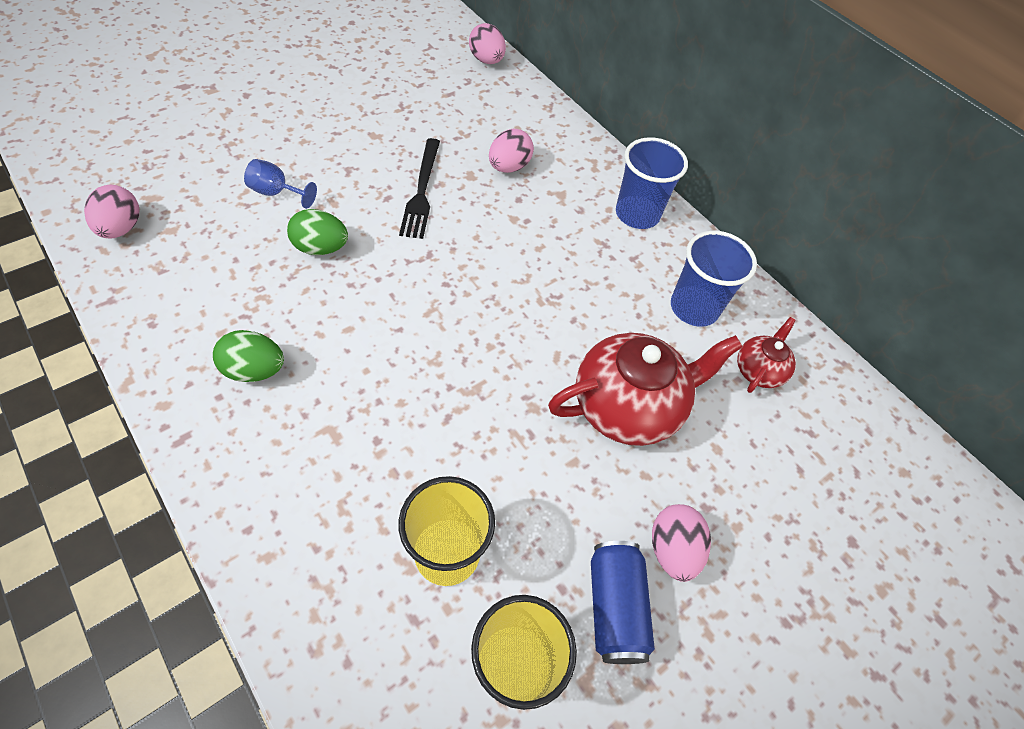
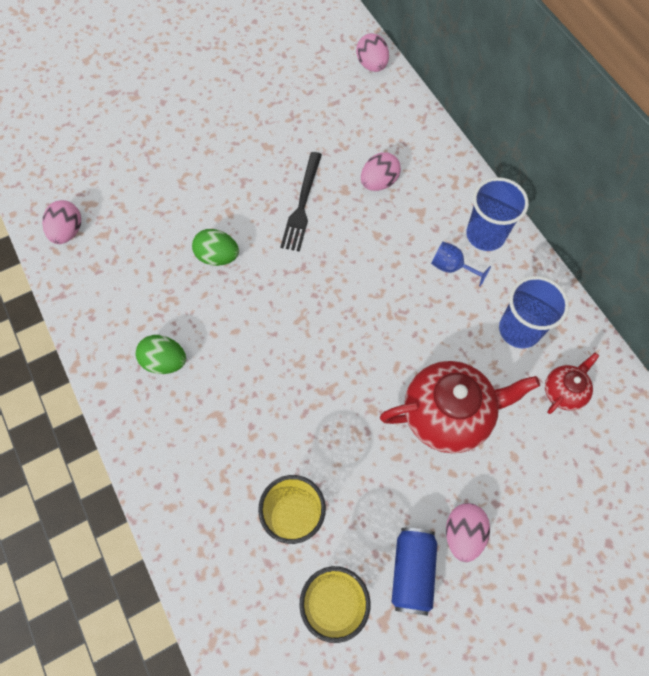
camera: 15 degrees right, 10 degrees up
blue goblet [244,159,317,209] -> blue goblet moved to [431,242,491,287]

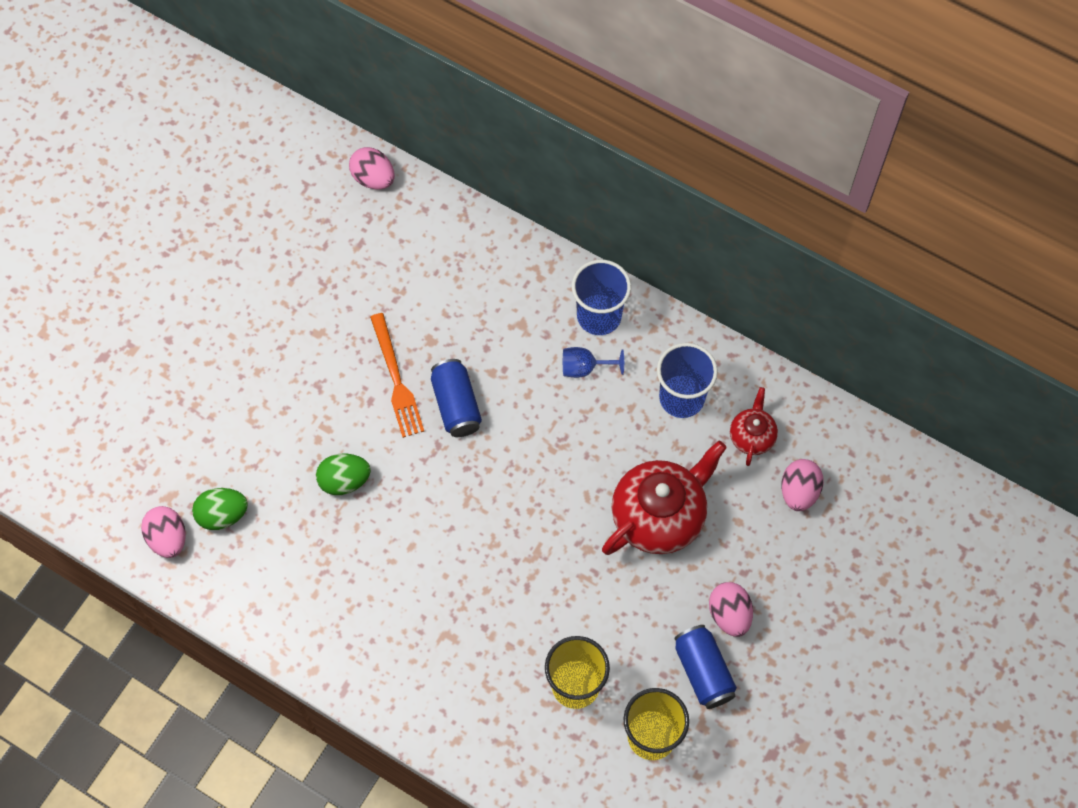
camera: 30 degrees left, 0 degrees up
green egg [136,335,186,374] -> green egg moved to [192,488,248,530]
black fork [280,152,322,252] -> orange fork [370,313,424,438]
pink egg [361,152,401,191] -> pink egg moved to [781,459,824,511]
none -> blue can [431,359,482,437]

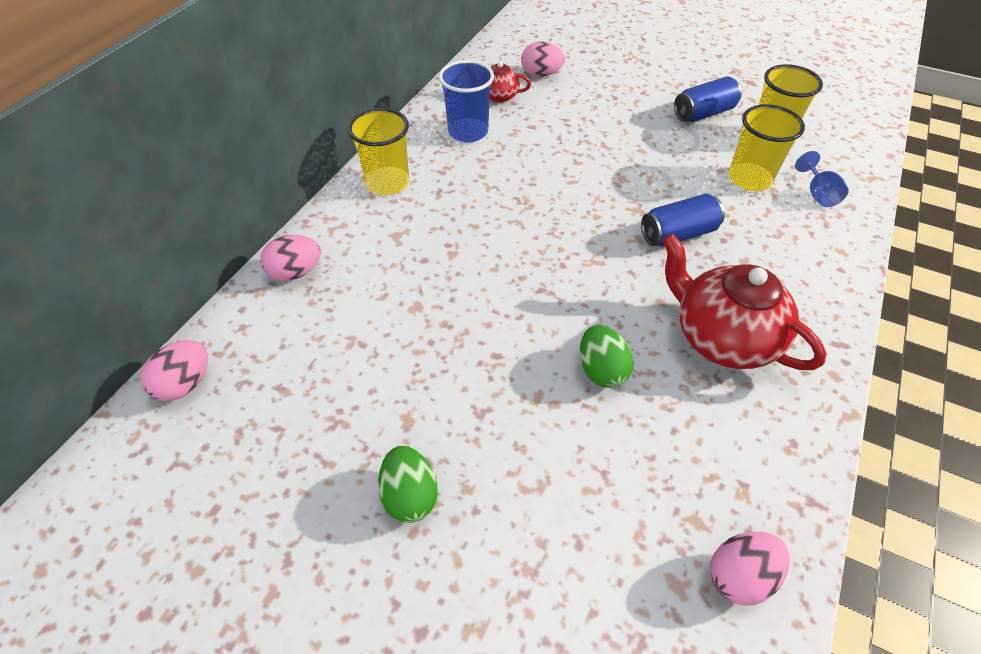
camera: 95 degrees left, 15 degrees down
green egg [192,488,248,530] -> green egg moved to [378,446,438,523]
orange fork [370,313,424,438] -> none
blue can [431,359,482,437] -> blue can moved to [641,194,725,246]
blue goblet [563,347,624,378] -> blue goblet moved to [795,151,849,207]
blue cup [572,260,631,335] -> yellow cup [348,108,409,195]
red teapot [602,441,727,555] -> red teapot moved to [662,234,827,370]
pink egg [709,582,753,637] -> pink egg moved to [260,235,321,281]

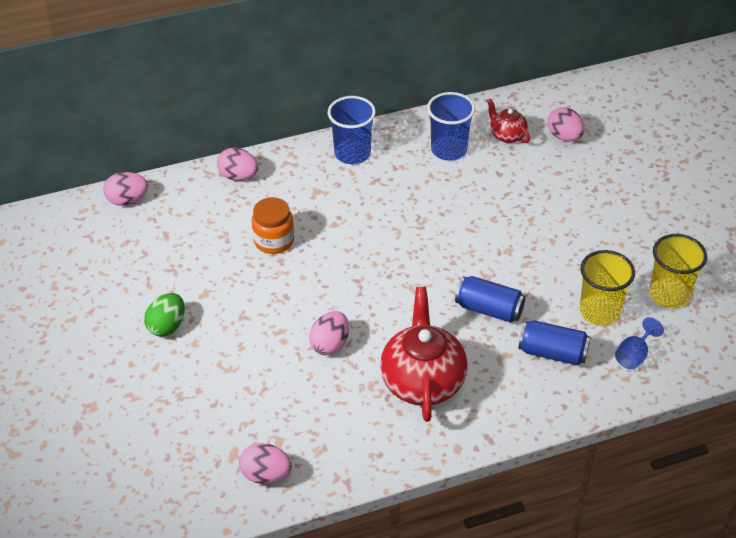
camera: 45 degrees right, 5 degrees down
yellow cup [348,108,409,195] -> blue cup [328,96,376,164]
green egg [580,325,633,388] -> pink egg [309,311,349,355]
blue can [674,76,742,122] -> blue can moved to [519,320,591,365]
none -> orange jar [252,197,294,254]

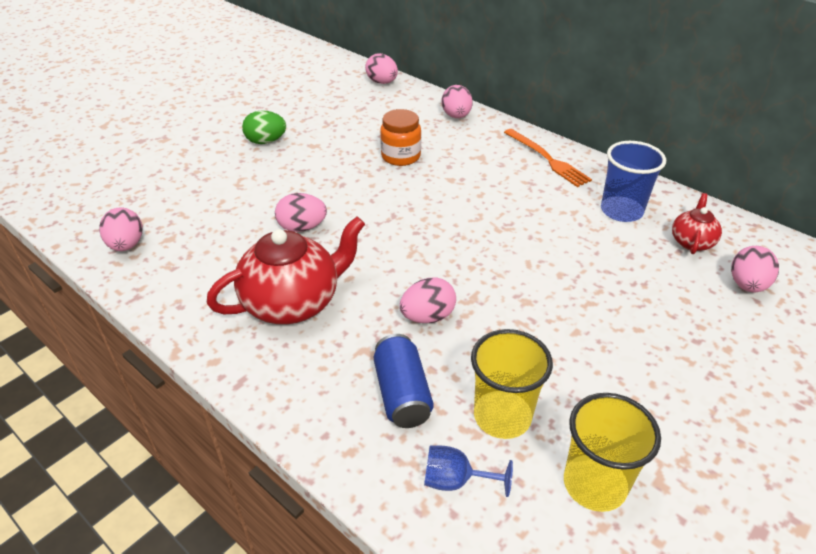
camera: 60 degrees right, 5 degrees down
blue cup [328,96,376,164] -> orange fork [504,129,592,187]
blue can [455,276,526,323] -> pink egg [400,277,456,323]

